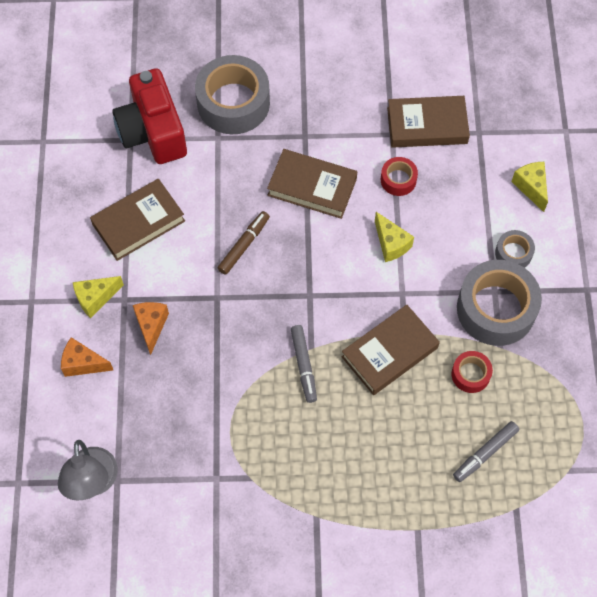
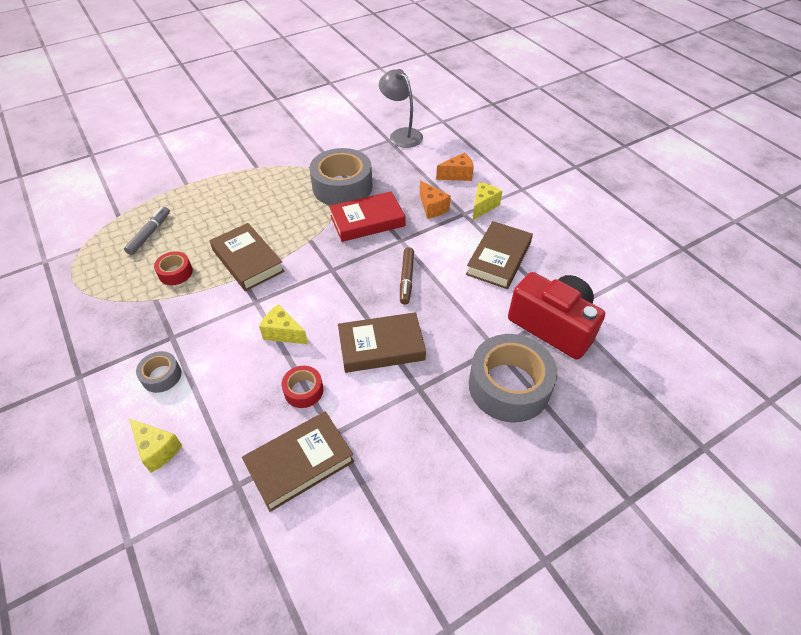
camera: 150 degrees right, 15 degrees down
grey marker [291,325,317,403] -> none
brown book [342,305,440,395] -> brown book turned 60 degrees counterclockwise [209,223,285,291]
grey tape [457,260,542,346] -> grey tape moved to [309,148,373,206]
none -> red book [329,191,406,242]

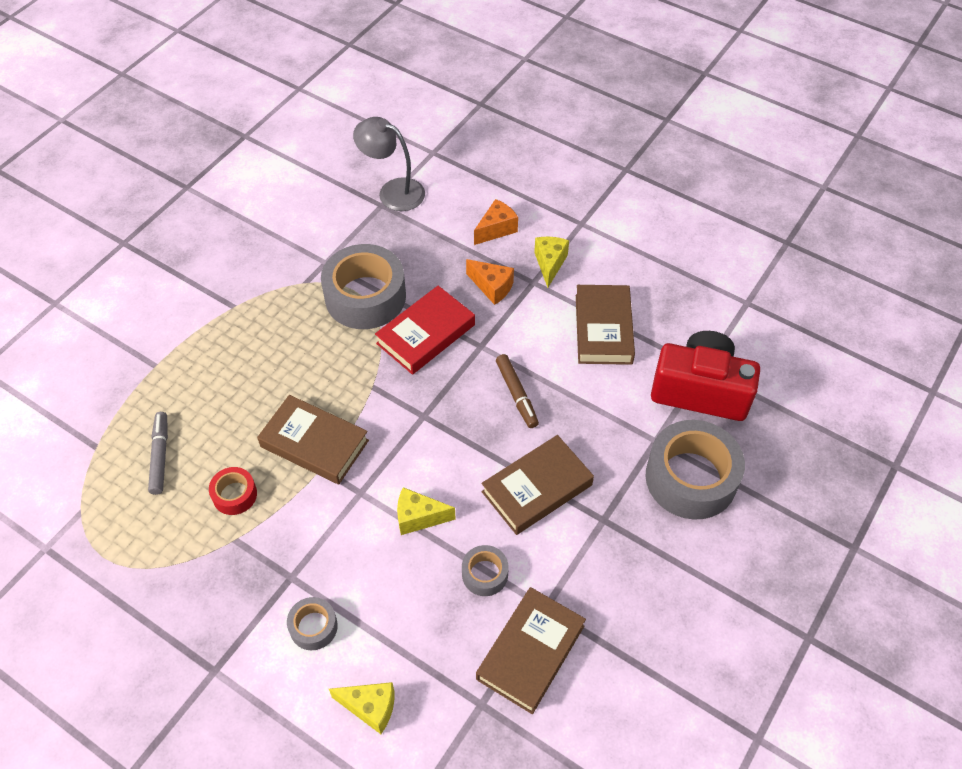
camera: 25 degrees left, 5 degrees up
red tape [282,366,323,408] -> grey tape [462,545,509,596]

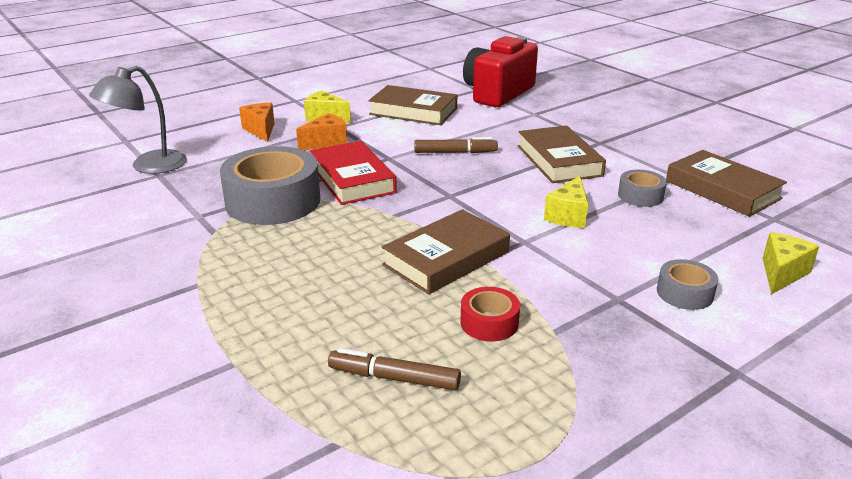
camera: 70 degrees left, 25 degrees down
grey marker [148,412,168,495] -> brown marker [328,348,461,390]
grey tape [645,420,745,520] -> none

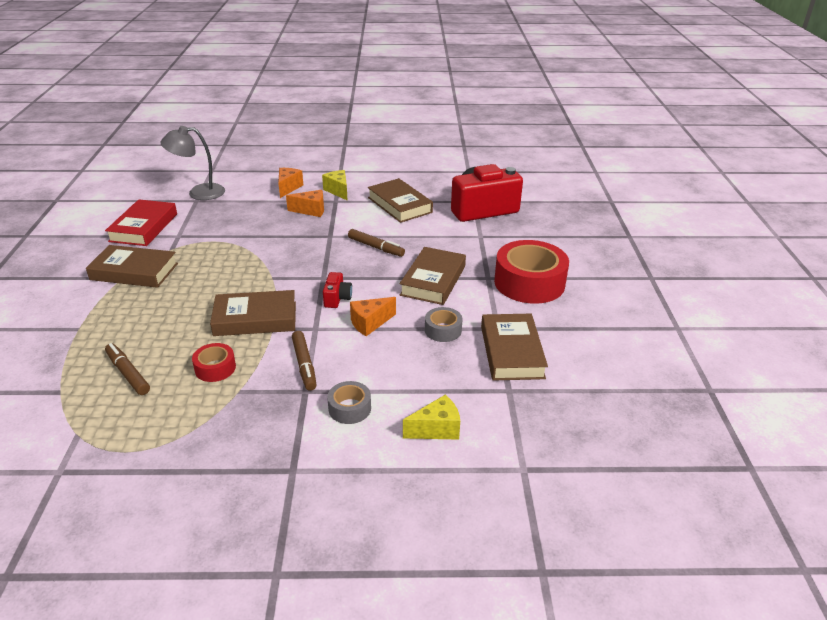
camera: 35 degrees right, 5 degrees up
grey tape [220,146,320,225] -> none
red book [310,141,397,205] -> red book moved to [105,199,177,246]
yellow cheese [544,176,588,228] -> orange cheese [350,297,396,336]
none -> brown book [86,245,178,288]
none -> brown marker [292,331,317,391]
none -> red camera [323,272,352,308]
none -> red tape [494,240,569,304]

